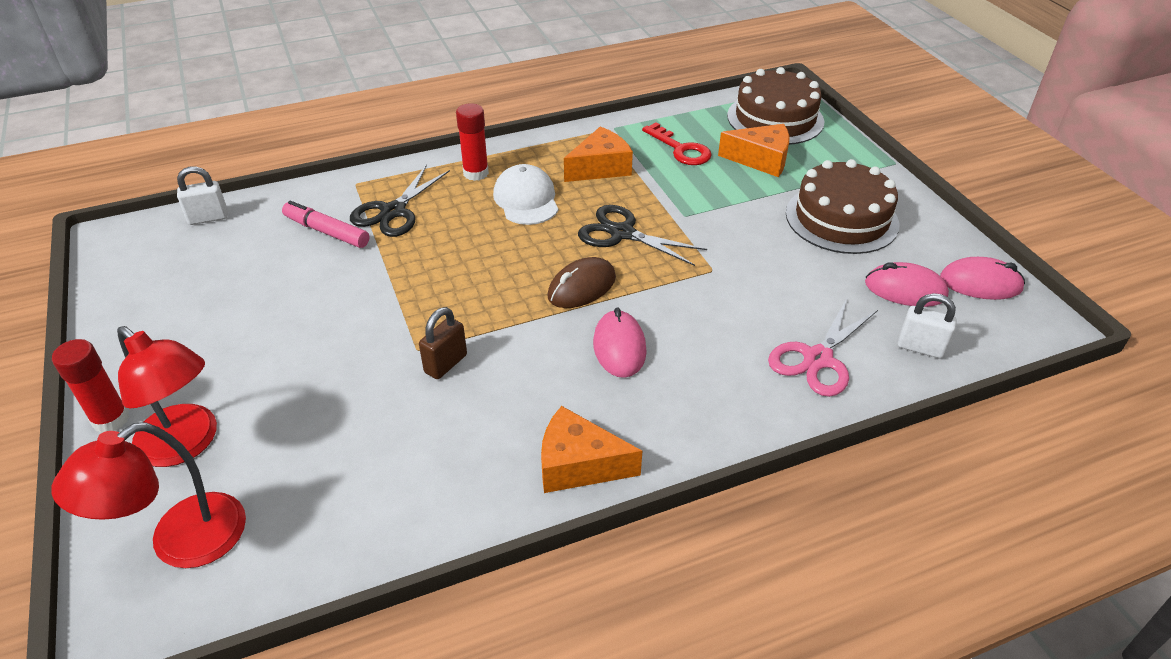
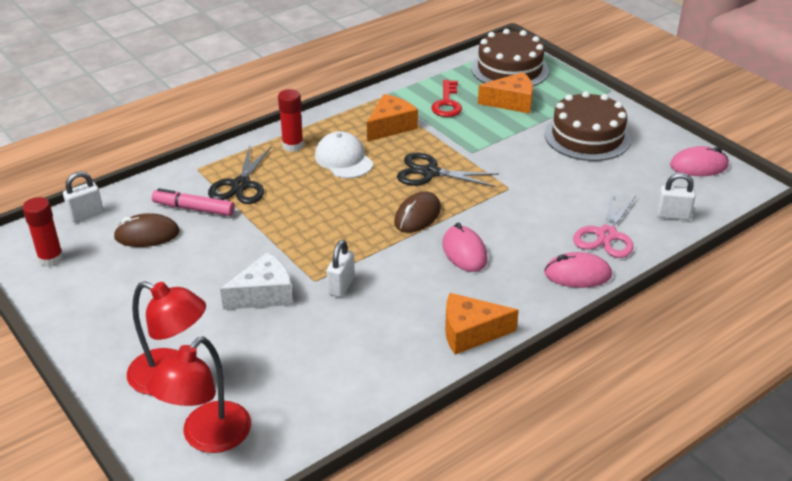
camera: 15 degrees left, 5 degrees down
red glue stick [52,339,129,433] -> red glue stick moved to [23,197,64,267]
brown padlock [419,307,467,379] -> white padlock [327,240,355,297]
red key [642,123,712,165] -> red key turned 60 degrees clockwise [431,80,462,117]
pink mouse [865,262,949,307] -> pink mouse moved to [544,252,612,288]
none -> brown mouse [113,213,180,247]
none -> white cheese [220,252,293,310]

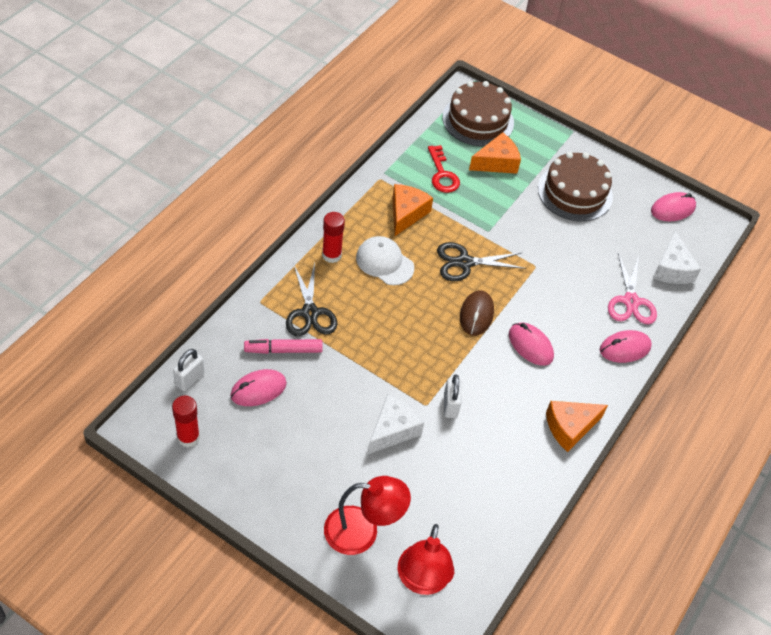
camera: 25 degrees left, 15 degrees up
brown mouse [113,213,180,247] -> pink mouse [230,369,287,406]
white padlock [656,173,696,220] -> white cheese [653,231,701,284]

